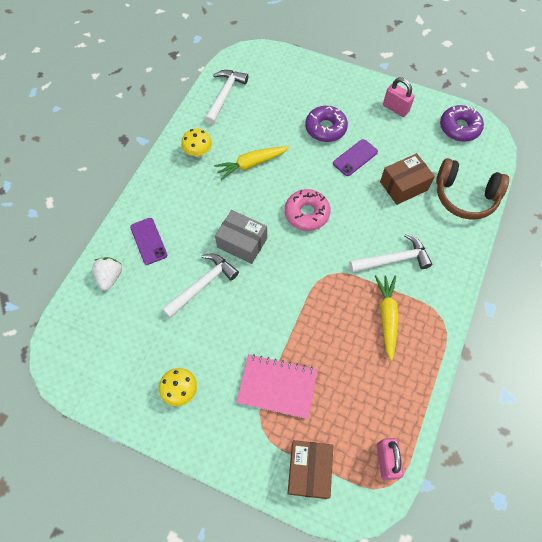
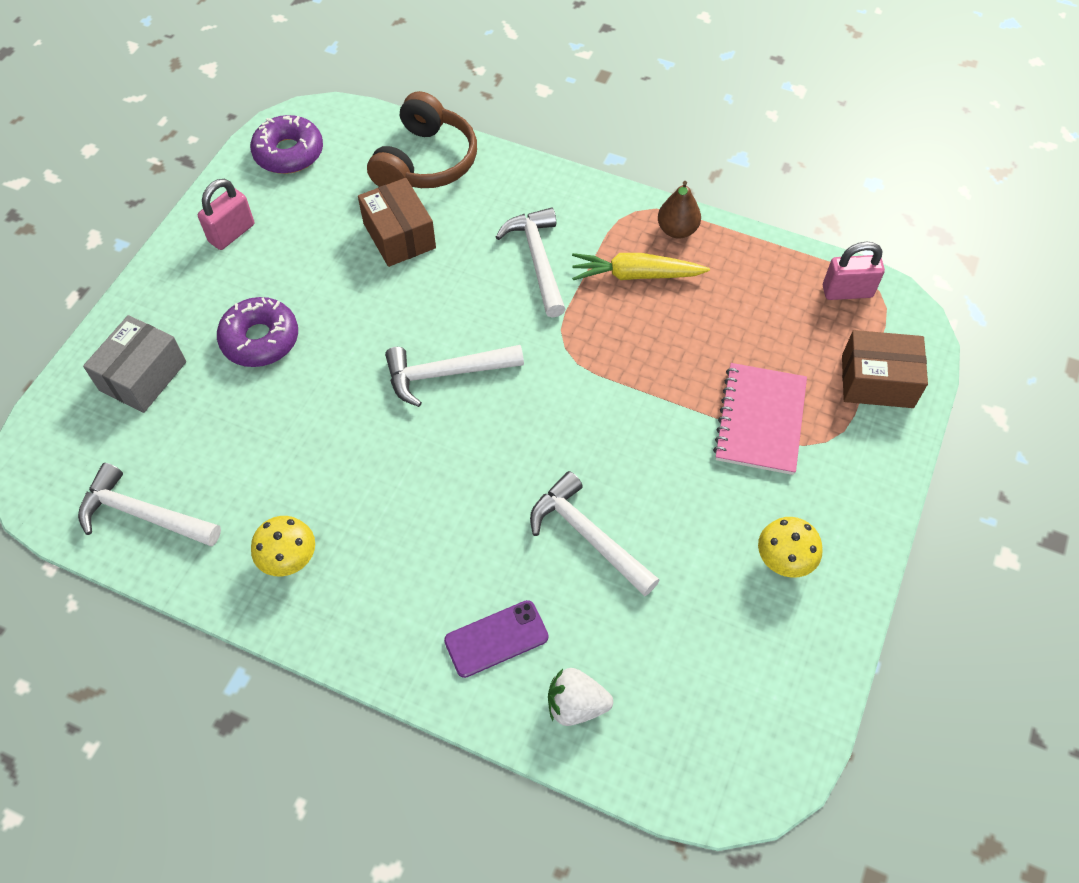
camera: 90 degrees left, 5 degrees down
yellow carrot [214,146,289,180] -> none
grey box [215,210,267,264] -> grey box moved to [83,315,186,413]
pink donut [285,189,331,231] -> white hammer [385,345,524,407]
purple phone [333,139,378,176] -> none
none -> brown pear [658,181,701,239]

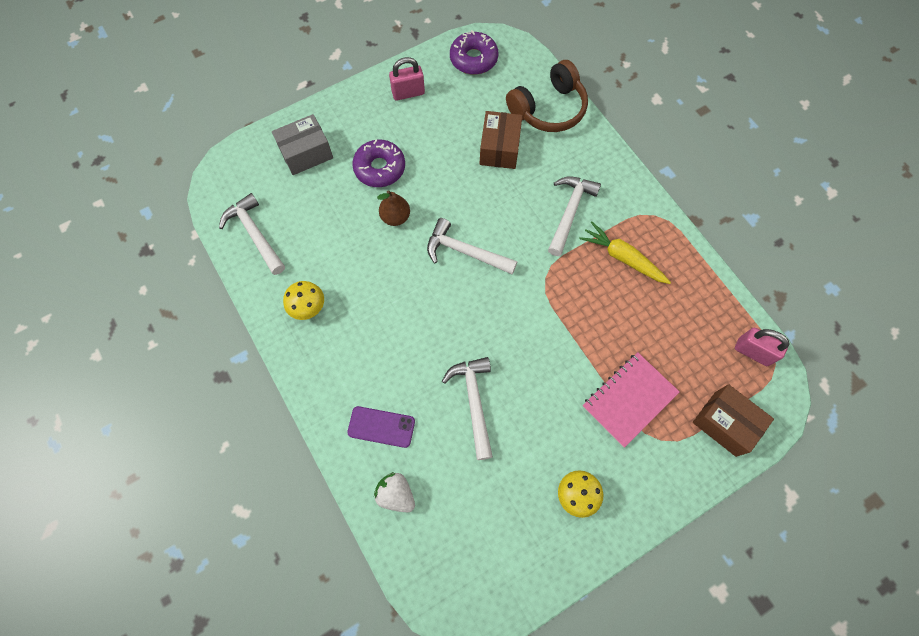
camera: 35 degrees right, 10 degrees up
brown pear [658,181,701,239] -> brown pear moved to [377,190,410,226]

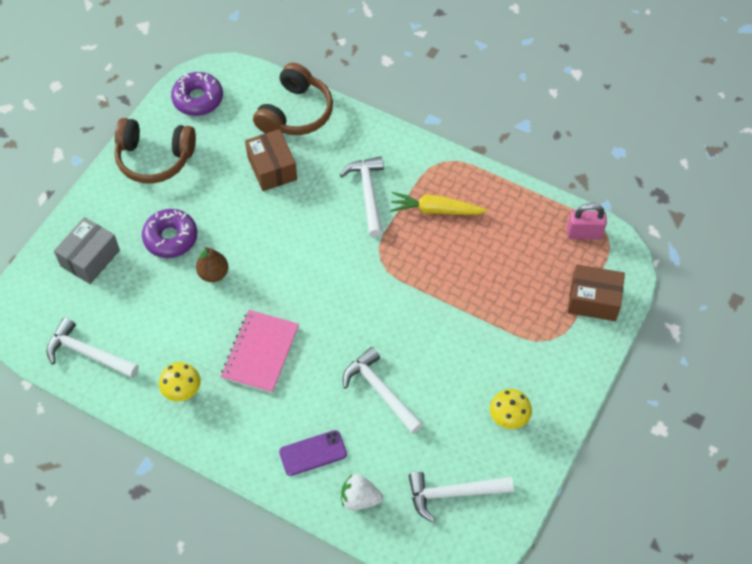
camera: 30 degrees left, 10 degrees down
pink padlock [389,57,425,100] -> brown headphones [114,118,196,183]
white hammer [427,218,517,274] -> white hammer moved to [408,471,514,522]
pink notebook [583,352,680,448] -> pink notebook moved to [221,310,299,393]

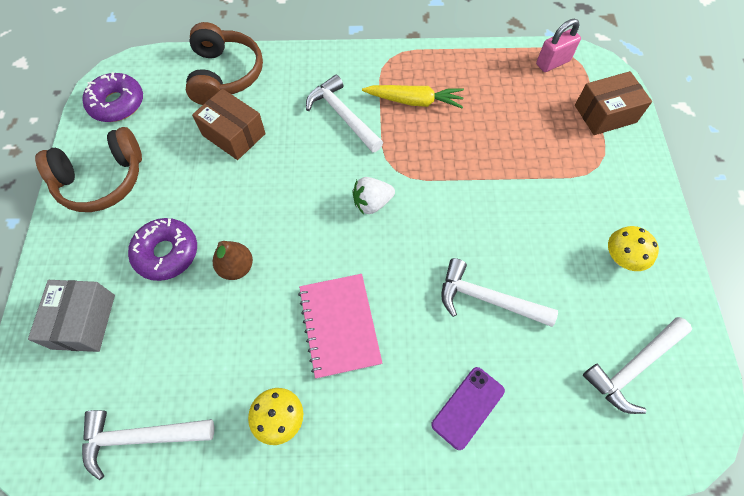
camera: 30 degrees left, 5 degrees up
white strawberry [341,474,383,510] -> white strawberry moved to [352,177,395,214]
yellow carrot [390,192,488,215] -> yellow carrot turned 150 degrees counterclockwise [362,85,464,109]

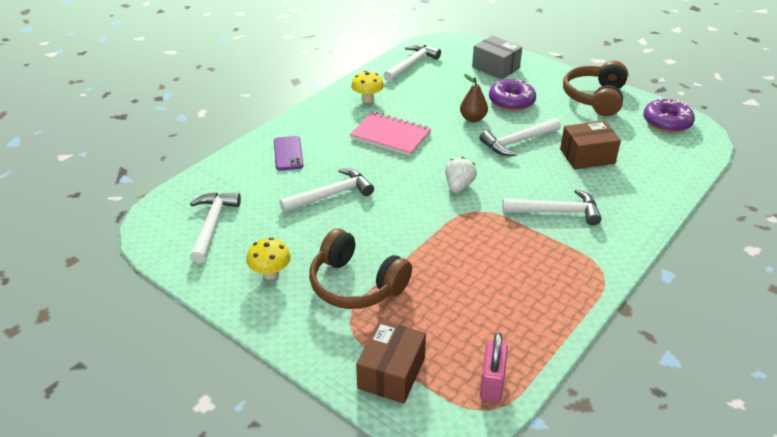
camera: 130 degrees right, 25 degrees down
brown headphones [186,22,263,105] -> brown headphones moved to [309,229,412,309]
yellow carrot [362,85,464,109] -> none
none -> white hammer [480,118,561,156]

